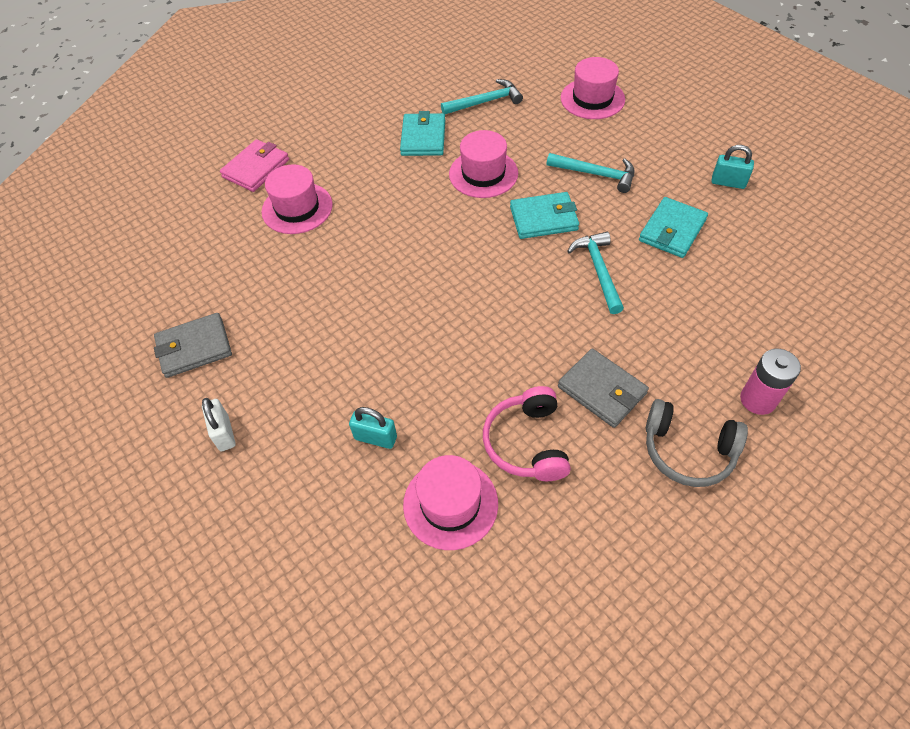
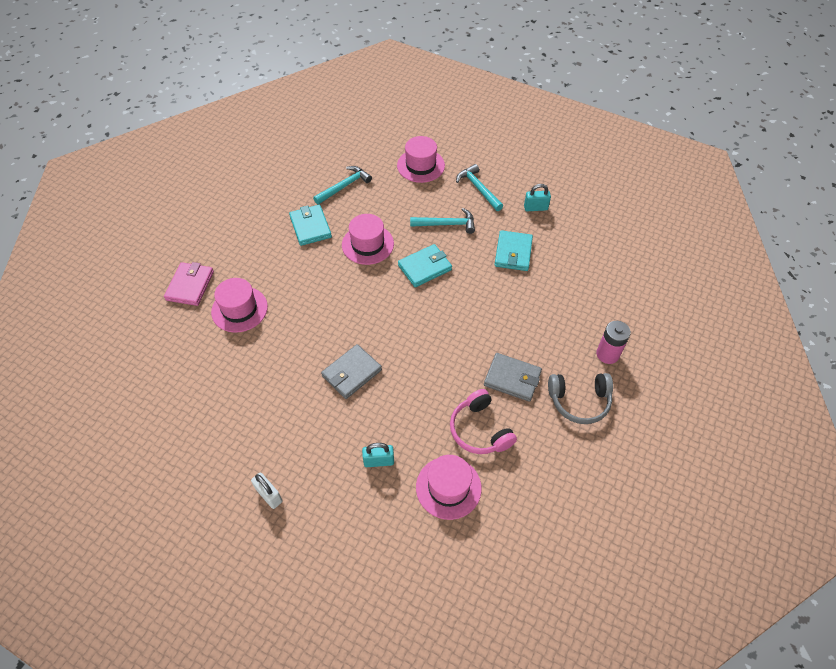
camera: 25 degrees left, 0 degrees up
grey wallet [154,313,232,378] -> grey wallet moved to [321,344,382,399]
turquoise hammer [567,232,624,314] -> turquoise hammer moved to [456,164,503,211]

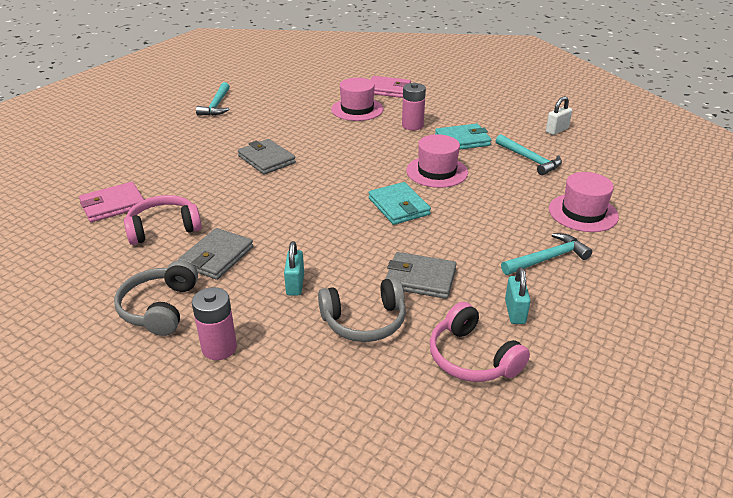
camera: 95 degrees right, 20 degrees down
white padlock [251,473,283,509] -> white padlock moved to [546,96,572,135]
turquoise padlock [362,443,394,467] -> turquoise padlock moved to [284,241,304,295]
turquoise hammer [410,208,475,234] -> turquoise hammer moved to [196,82,230,116]
pink hat [416,455,482,520] -> pink wallet [79,182,144,222]
turquoise wallet [494,230,533,271] -> grey wallet [385,252,456,299]
none -> grey headphones [318,278,406,342]
none -> pink battery [402,83,426,130]
none -> pink headphones [430,302,530,382]

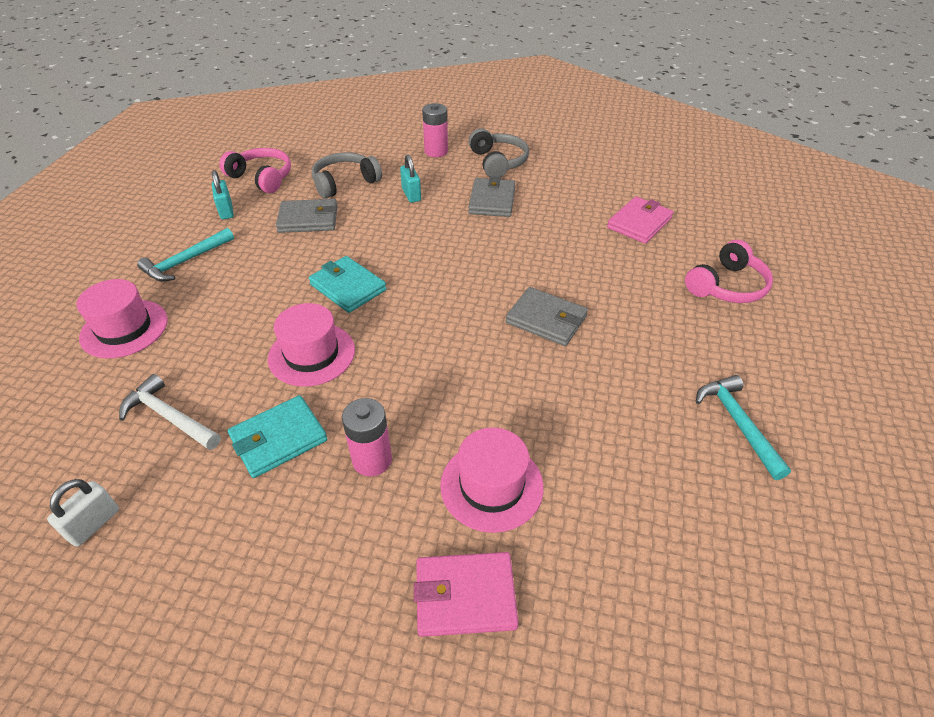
camera: 160 degrees right, 10 degrees up
pink headphones [124,195,202,245] -> pink headphones moved to [685,240,773,303]
turquoise hammer [496,134,562,175] -> white hammer [119,374,221,450]

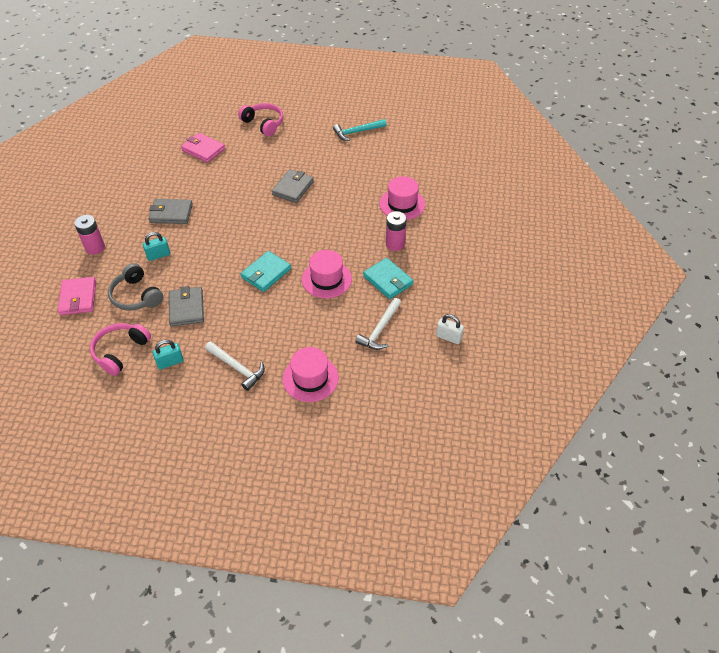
camera: 95 degrees left, 5 degrees up
turquoise hammer [137,228,234,282] -> white hammer [205,341,265,391]
pink wallet [414,552,519,637] -> pink wallet moved to [58,277,96,315]
grey headphones [468,128,529,177] -> none

